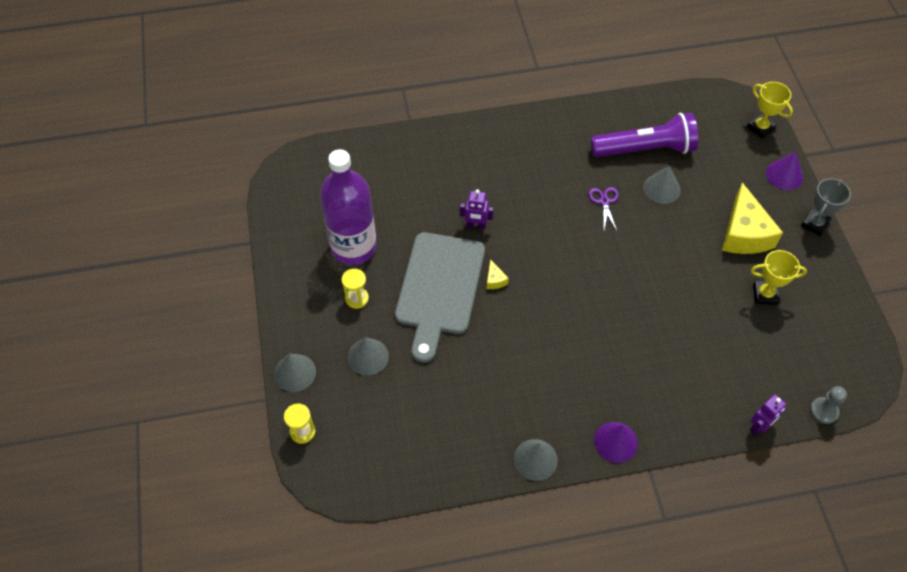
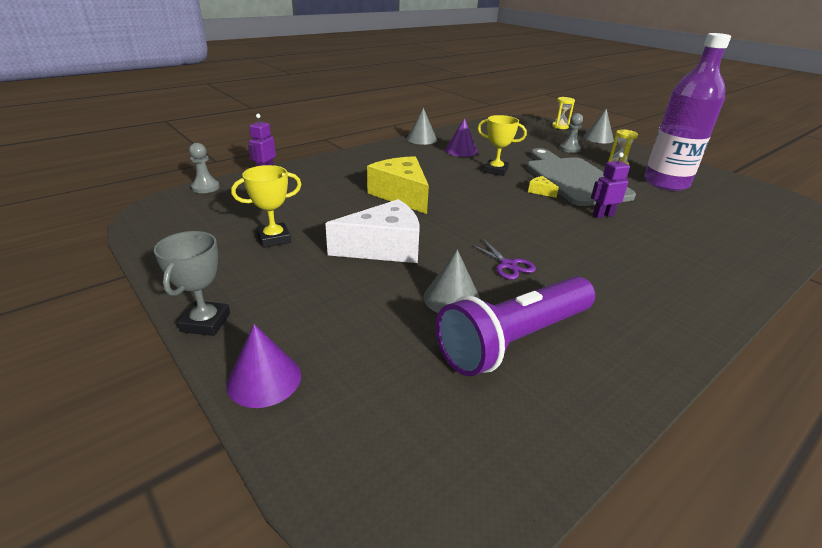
camera: 150 degrees right, 25 degrees down
grey cone [348,337,389,376] -> grey pawn [560,113,583,153]
purple cone [594,422,638,463] -> purple cone moved to [445,118,478,157]
yellow cheese [722,183,783,254] -> yellow cheese moved to [367,156,429,214]
yellow trophy [747,82,793,139] -> yellow trophy moved to [478,115,527,176]
none -> white cheese [325,199,420,263]

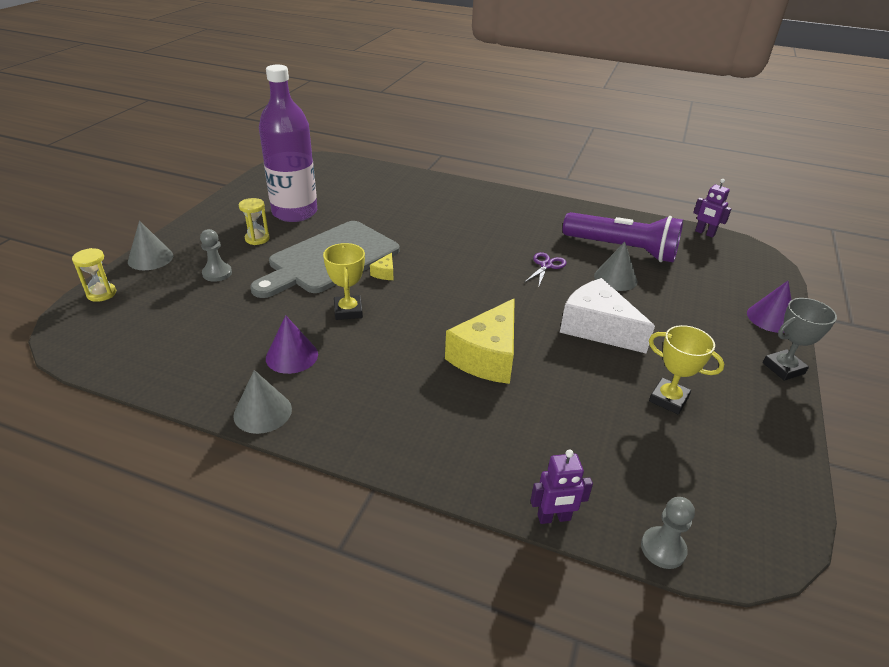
camera: 120 degrees left, 5 degrees up
purple robot [591,152,630,218] -> purple robot moved to [693,179,732,238]

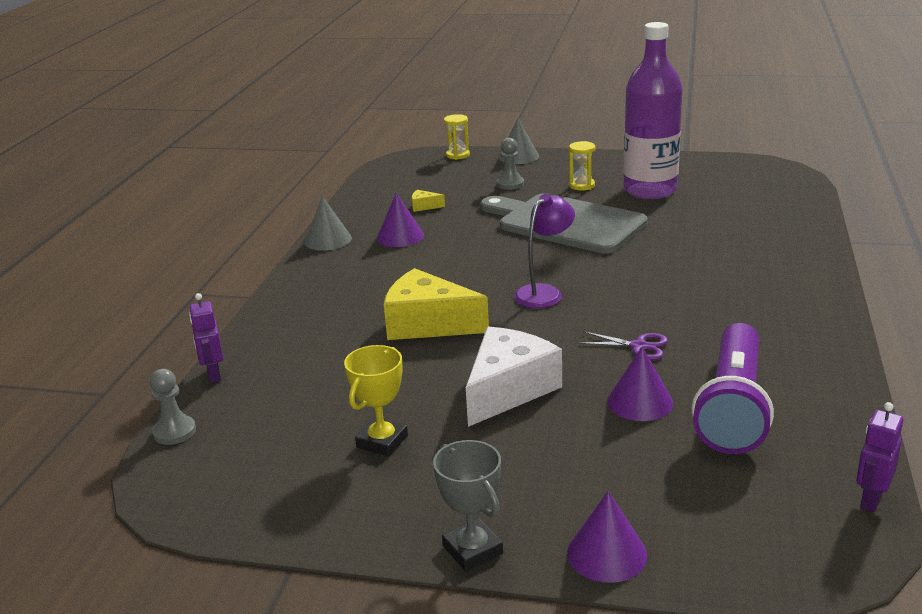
camera: 85 degrees right, 10 degrees down
yellow trophy [323,243,365,320] -> none
yellow cheese [370,252,393,280] -> yellow cheese moved to [412,190,445,212]
grey cone [594,242,637,291] -> purple cone [607,346,673,421]
none -> purple lamp [514,194,575,308]

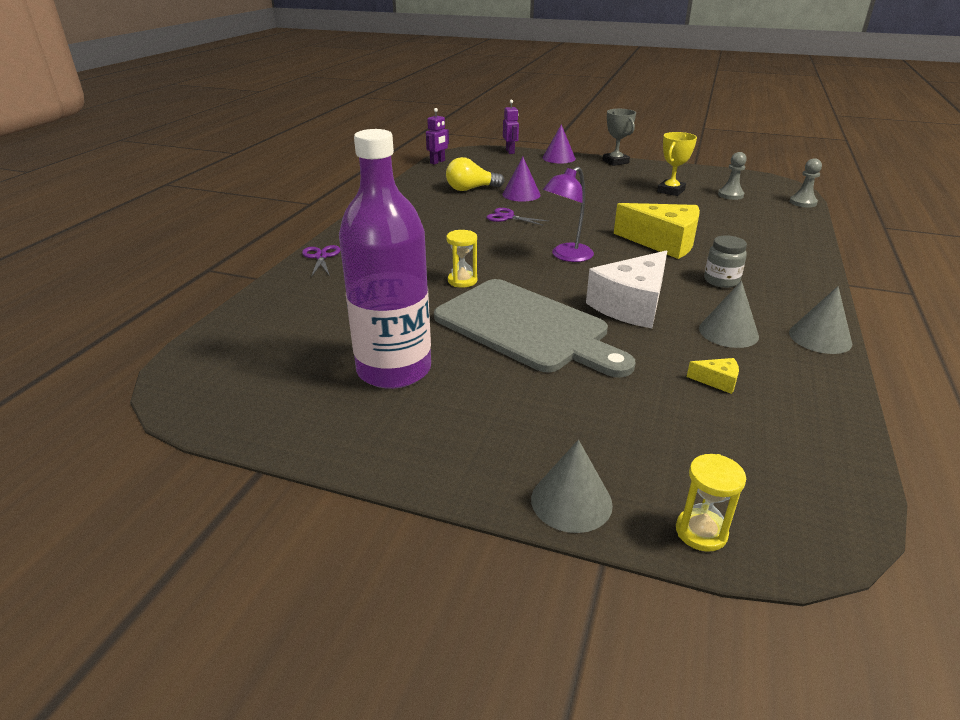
camera: 175 degrees left, 5 degrees up
purple robot [189,293,223,383] -> purple robot moved to [503,100,519,154]
purple cone [377,193,424,247] -> grey cone [699,281,759,348]
white cheese [466,327,562,427] -> white cheese moved to [586,250,667,328]
grey pawn [496,138,524,190] -> grey pawn moved to [718,152,747,200]
yellow hourglass [569,141,595,191] -> yellow hourglass moved to [446,230,477,288]
purple flashlight [692,323,774,454] -> yellow light bulb [446,157,504,191]
none -> purple scissors [302,245,340,277]
none -> grey jar [704,235,747,288]

